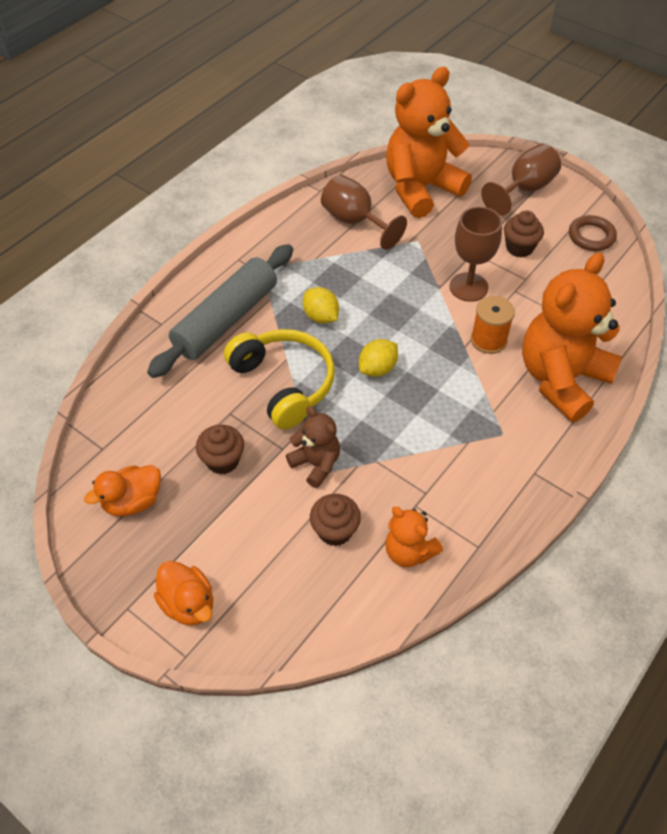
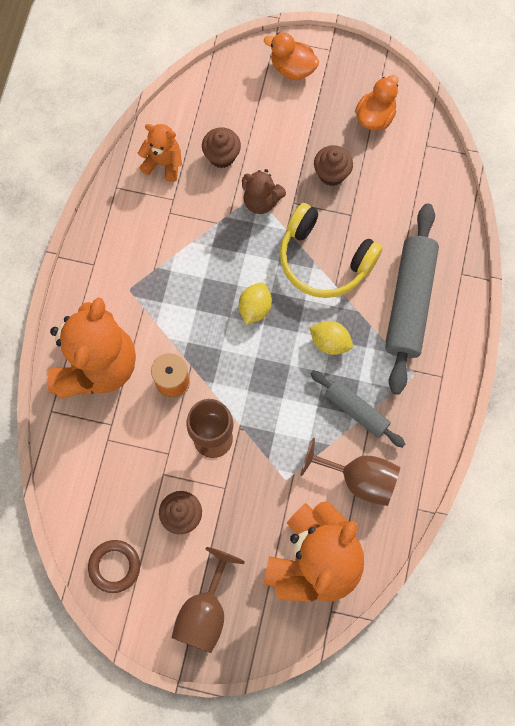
camera: 155 degrees right, 20 degrees up
none -> grey rolling pin [311,370,405,448]

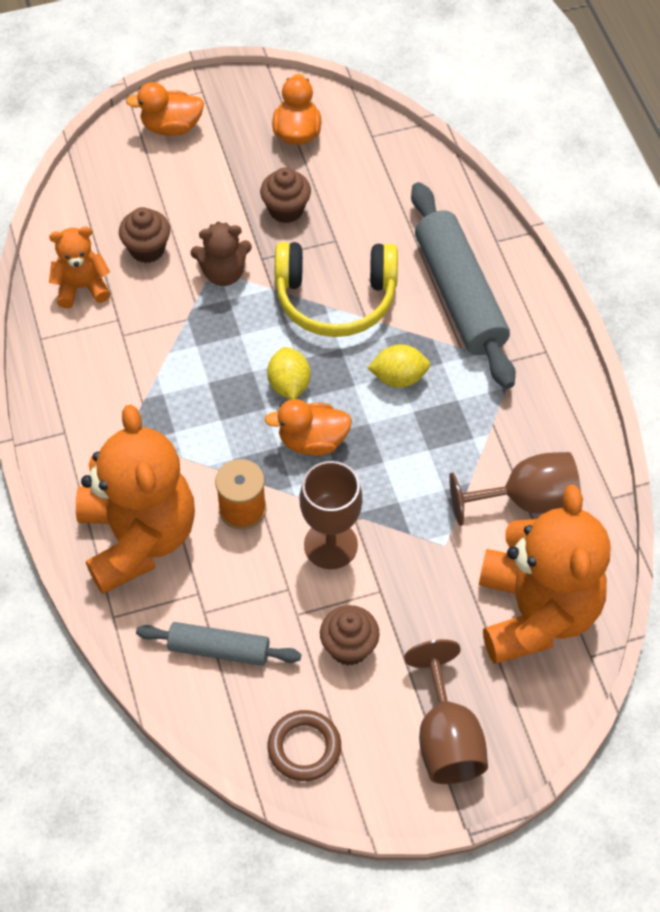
camera: 30 degrees left, 15 degrees down
grey rolling pin [311,370,405,448] -> grey rolling pin moved to [136,622,301,666]
none -> orange duck [265,399,352,456]

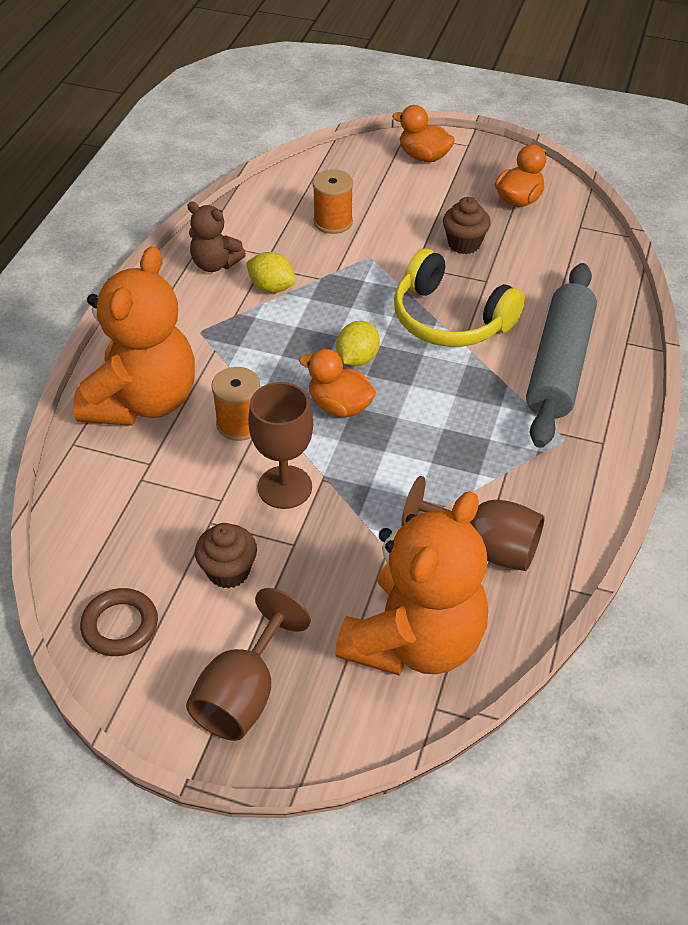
camera: 35 degrees right, 10 degrees down
orange teddy bear [49,226,110,308] -> none
brown cupcake [119,207,170,263] -> orange spool [313,169,353,234]
grey rolling pin [136,622,301,666] -> none
brown teddy bear [191,222,252,286] -> brown teddy bear moved to [187,201,246,272]
yellow lemon [368,344,430,388] -> yellow lemon moved to [246,252,295,293]

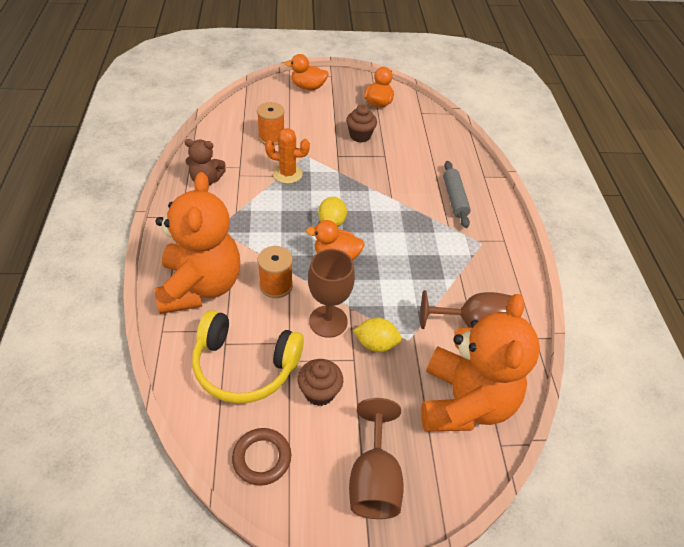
camera: 25 degrees left, 0 degrees up
yellow lemon [246,252,295,293] -> yellow lemon moved to [353,318,402,352]
yellow headphones [394,248,525,347] -> yellow headphones moved to [192,310,304,404]
grey rolling pin [526,263,597,448] -> grey rolling pin [443,161,471,228], size x0.57
none -> orange cactus [265,128,310,184]

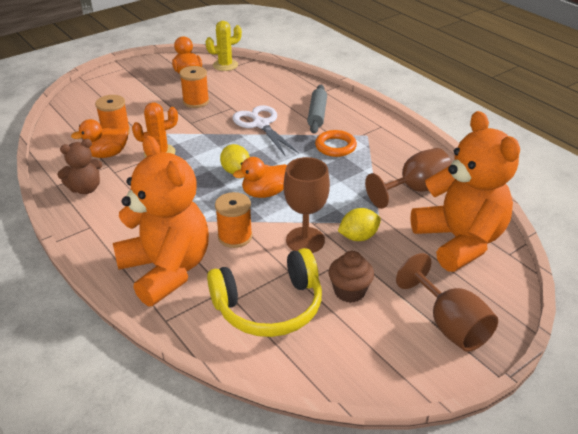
camera: 30 degrees left, 10 degrees down
brown ring [232,428,291,486] -> none
orange duck [285,54,329,90] -> orange duck moved to [71,119,128,158]
brown cupcake [346,105,377,142] -> orange spool [180,66,209,108]
grey rolling pin [443,161,471,228] -> grey rolling pin turned 45 degrees clockwise [307,85,327,134]
none -> yellow cactus [205,21,242,71]
none -> white scissors [233,105,299,155]
none -> orange ring [315,130,357,157]

